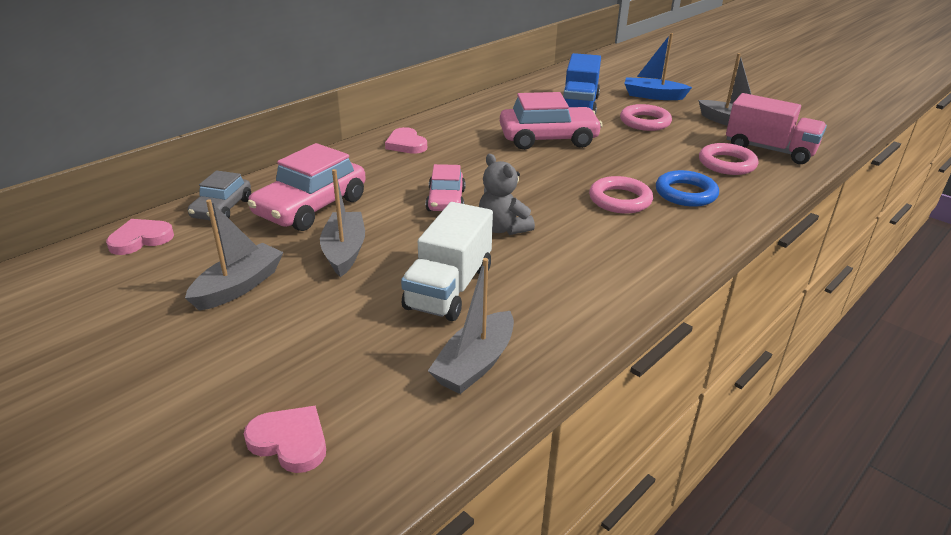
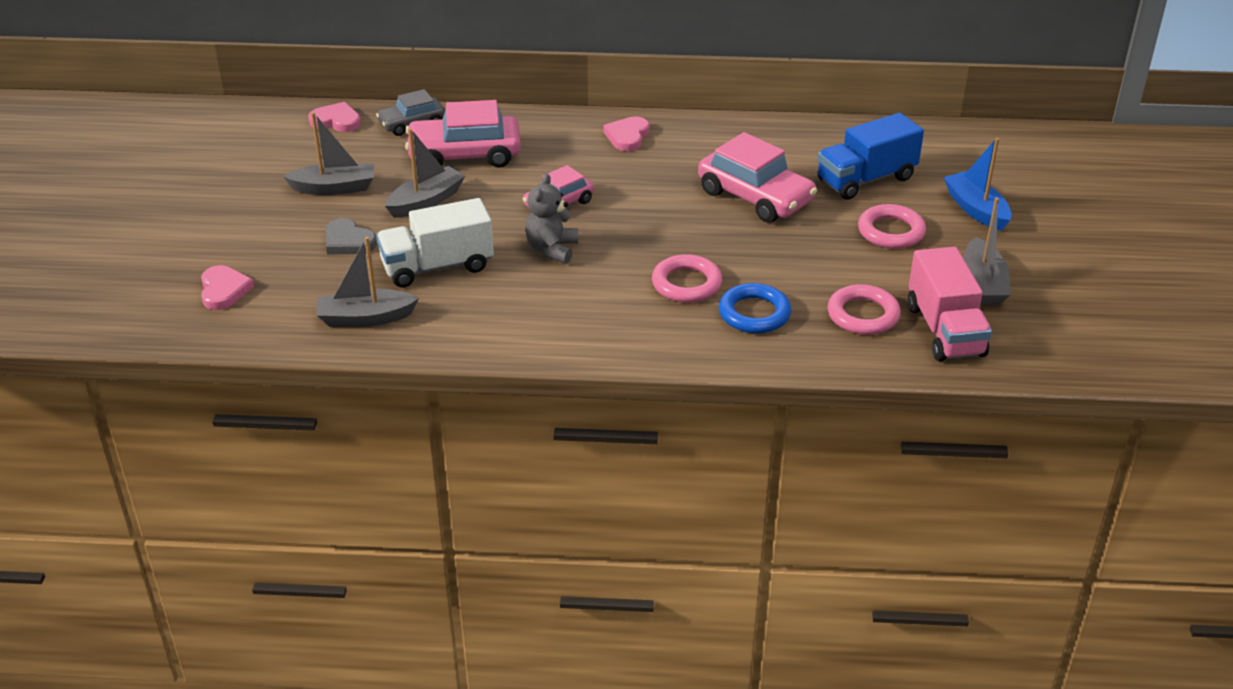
camera: 50 degrees right, 5 degrees up
none -> grey heart [325,218,377,254]

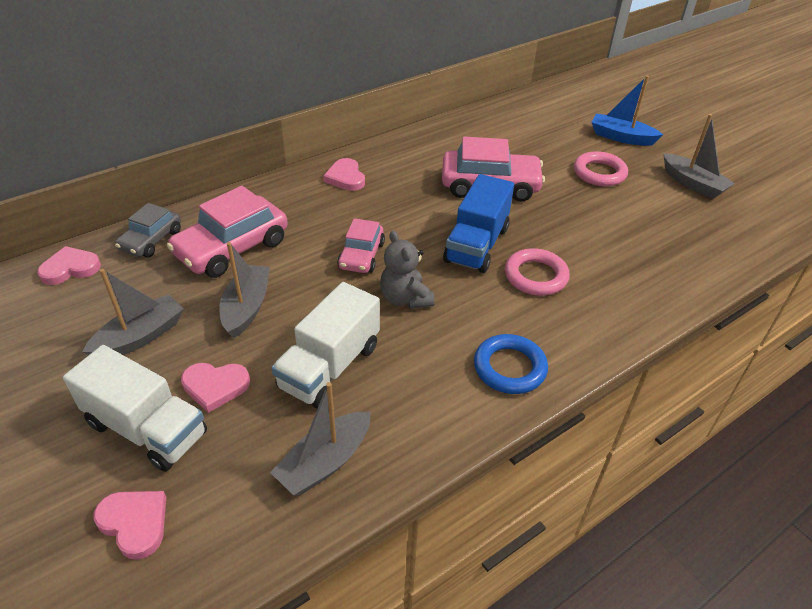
camera: 40 degrees left, 5 degrees up
grey heart [325,218,377,254] -> pink heart [181,363,250,413]
blue ring [719,283,791,333] -> blue ring moved to [474,334,548,394]
blue truck [817,113,924,200] -> blue truck moved to [443,174,514,273]
pink ring [828,284,901,335] -> none
pink truck [908,247,992,361] -> none
none -> white truck [63,345,207,472]

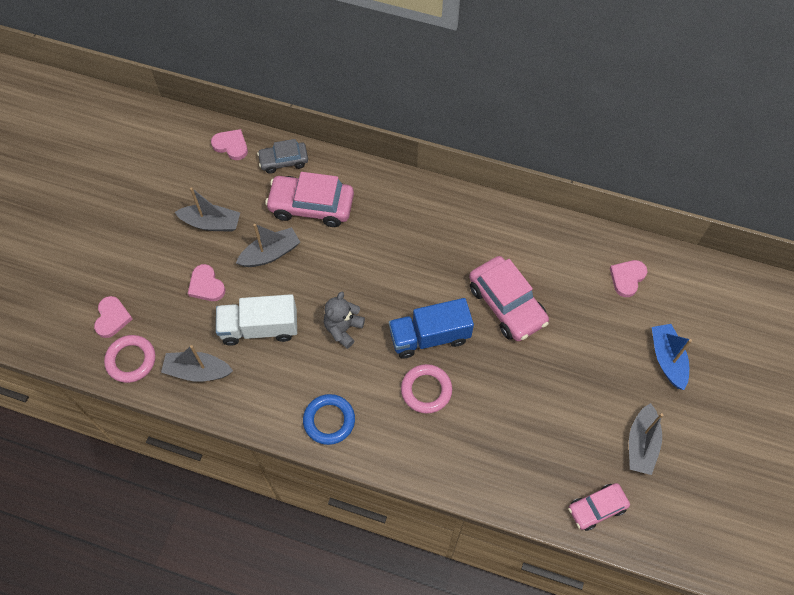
camera: 55 degrees right, 20 degrees up
white truck [63,345,207,472] -> none
pink heart [323,158,365,191] -> pink heart moved to [610,260,648,297]
pink car [337,218,385,273] -> pink car moved to [569,483,630,531]
pink ring [574,151,628,186] -> pink ring moved to [104,335,155,383]

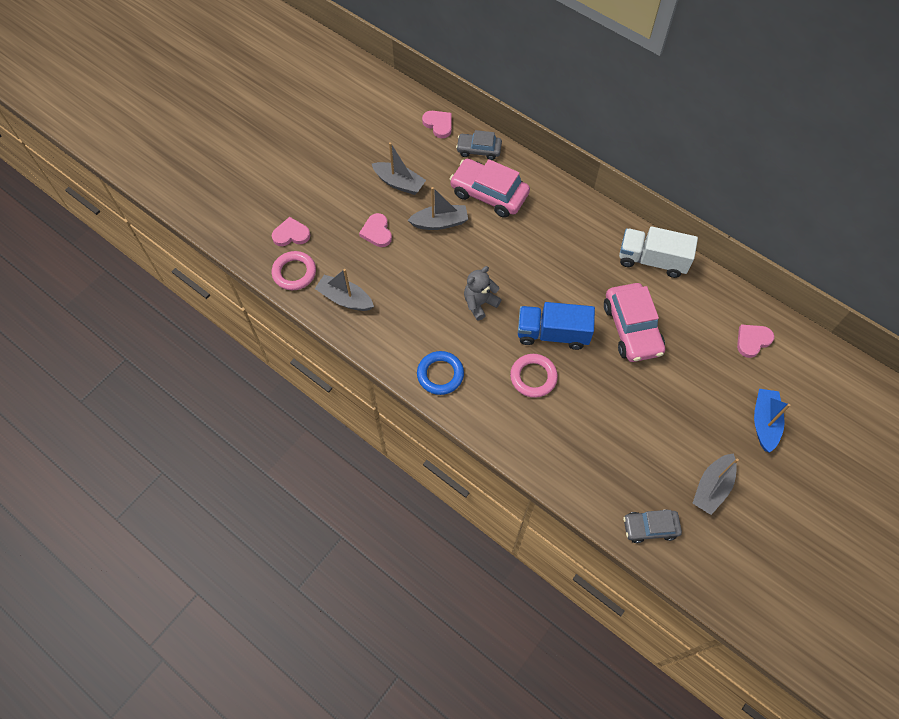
camera: 20 degrees right, 0 degrees up
pink heart [94,296,133,338] -> pink heart turned 120 degrees counterclockwise [272,217,310,246]
white truck [216,294,297,346] -> white truck moved to [619,226,698,278]
pink car [569,483,630,531] -> grey car [623,509,682,543]

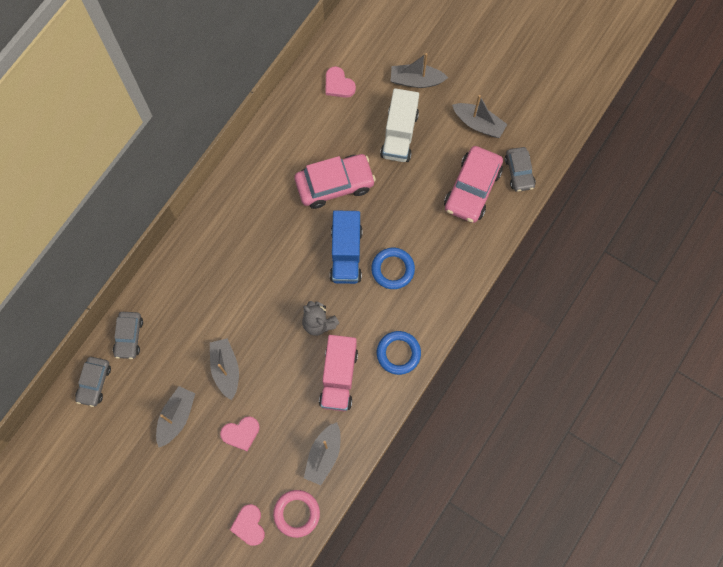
camera: 95 degrees left, 10 degrees up
pink heart [422,111,452,138] -> grey car [75,357,111,407]
pink car [450,159,530,218] -> pink car moved to [444,146,503,223]
pink ring [510,354,558,398] -> blue ring [371,248,415,289]
white truck [619,226,698,278] -> white truck moved to [380,88,419,162]
blue boat [754,389,791,453] -> grey boat [391,53,448,88]
none -> pink truck [319,335,358,411]

